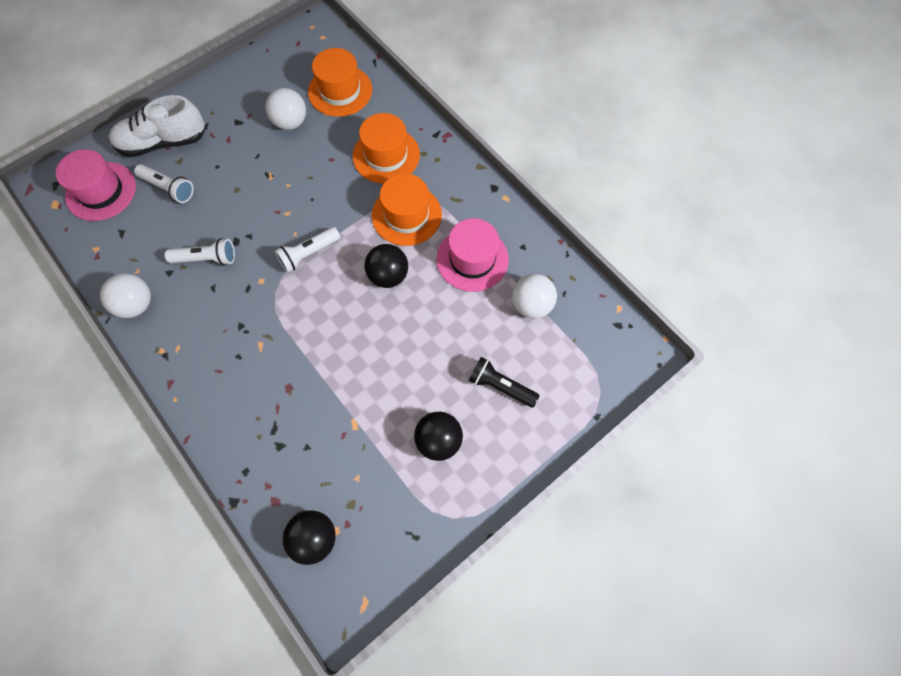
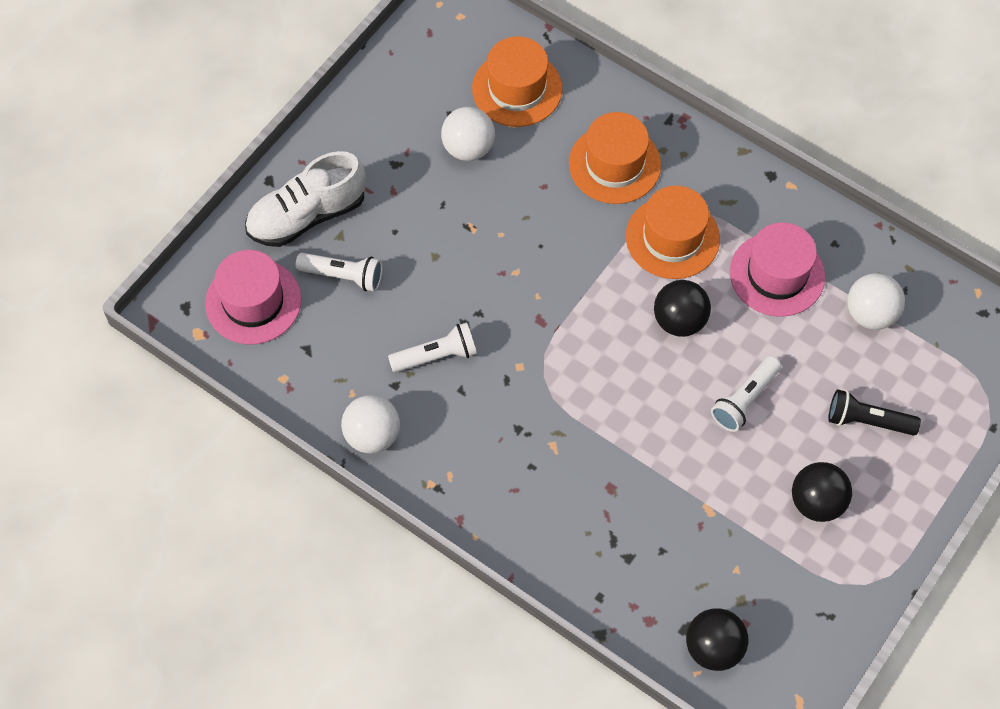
camera: 15 degrees left, 5 degrees down
white flashlight [275,227,340,273] -> white flashlight moved to [711,356,781,432]

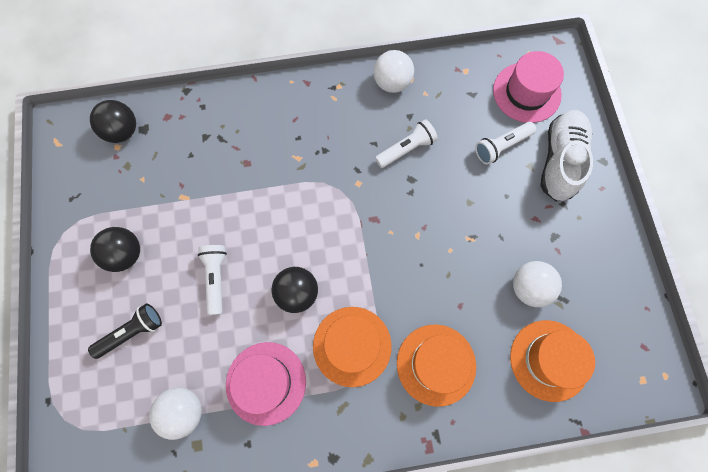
camera: 135 degrees right, 10 degrees up
white flashlight [388,323,477,372] -> white flashlight turned 150 degrees counterclockwise [375,119,438,168]

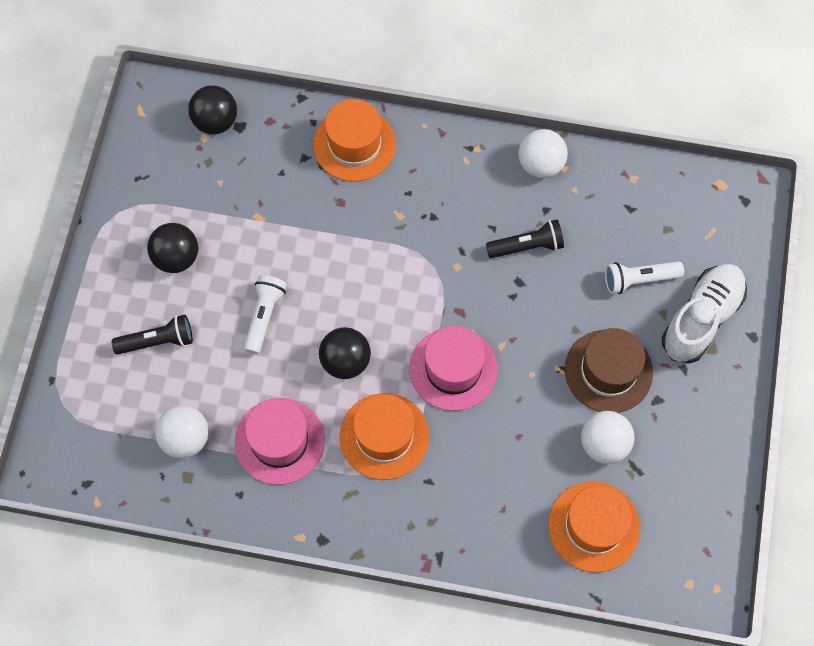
camera: 20 degrees right, 5 degrees down
white flashlight [375,119,438,168] -> black flashlight [486,220,564,258]
orange hat [397,324,476,407] -> orange hat moved to [313,99,396,182]
pink hat [493,51,564,123] -> pink hat moved to [409,326,498,411]
none -> brown hat [565,328,653,413]

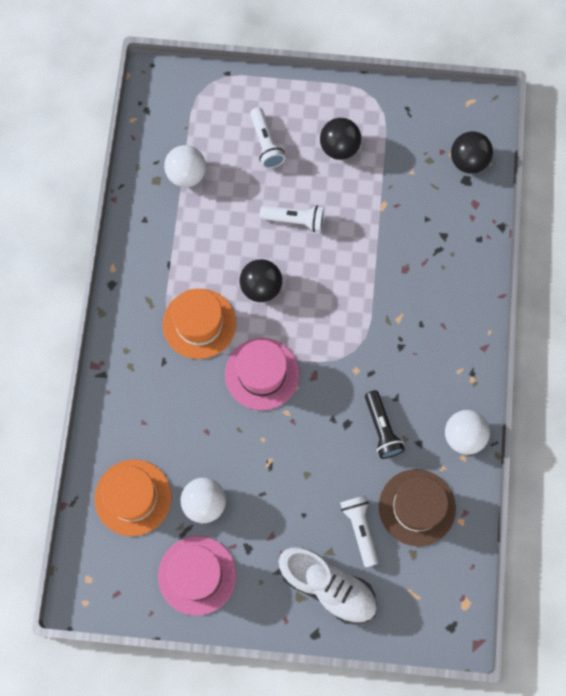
camera: 85 degrees right, 5 degrees up
black flashlight [111,315,193,354] -> white flashlight [250,107,285,168]
pink hat [235,398,325,485] -> pink hat moved to [158,536,236,616]
orange hat [313,99,396,182] -> none
brown hat [565,328,653,413] -> brown hat moved to [379,469,456,546]

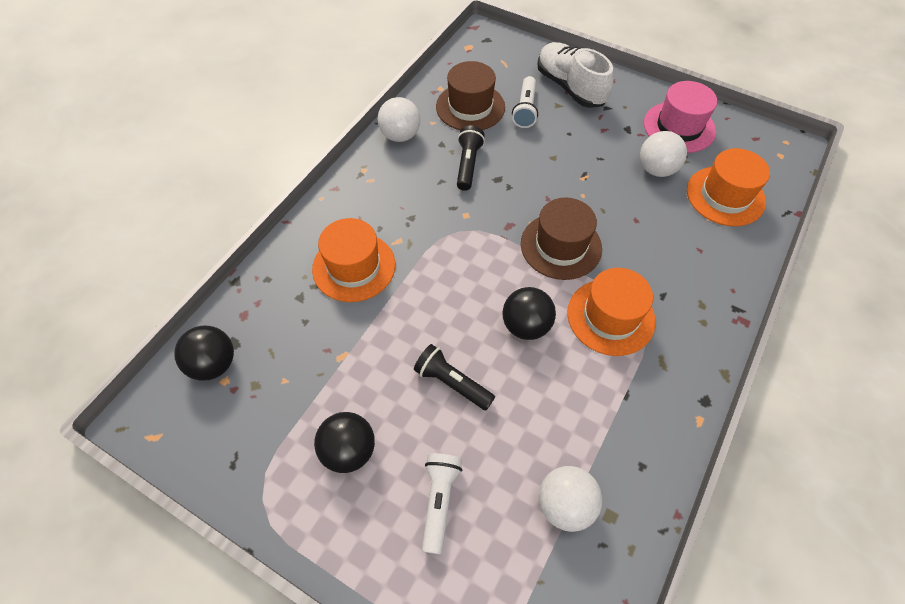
camera: 155 degrees left, 15 degrees down
pink hat [225,338,299,410] -> brown hat [521,198,602,280]
white flashlight [260,206,325,232] -> black flashlight [414,344,495,410]
none -> orange hat [312,218,395,302]

